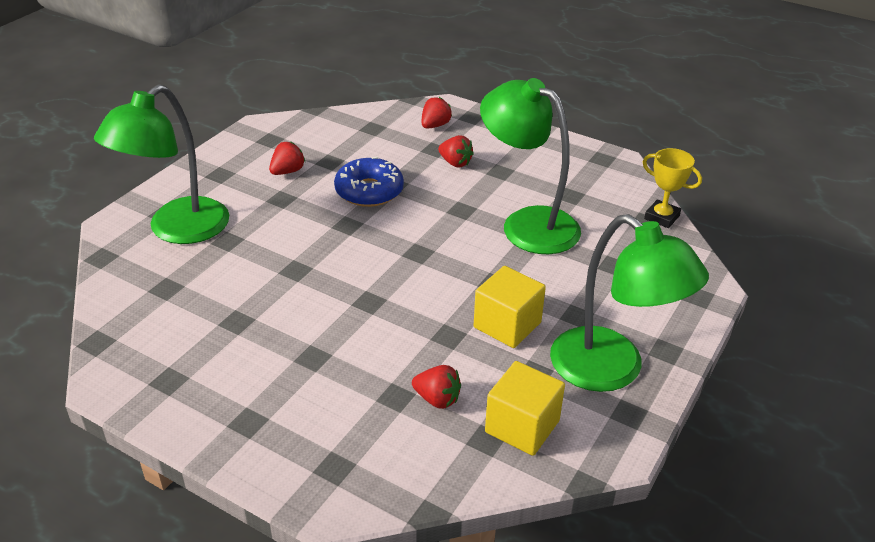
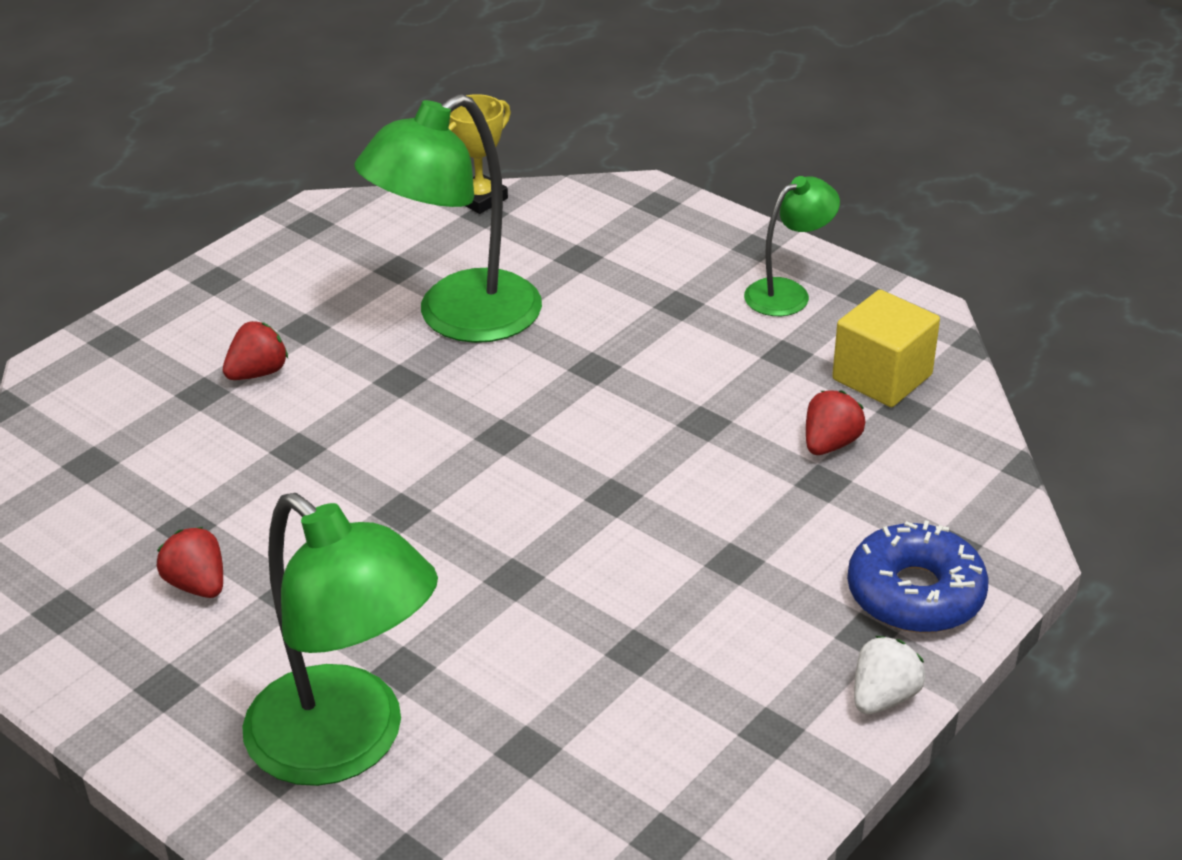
camera: 80 degrees left, 0 degrees up
blue donut [334,156,404,207] -> blue donut moved to [847,520,989,633]
red strawberry [422,97,452,129] -> none
yellow cube [474,266,546,348] -> none
green lamp [550,214,709,392] -> green lamp [744,176,840,316], size x0.53
none -> white strawberry [854,636,925,714]

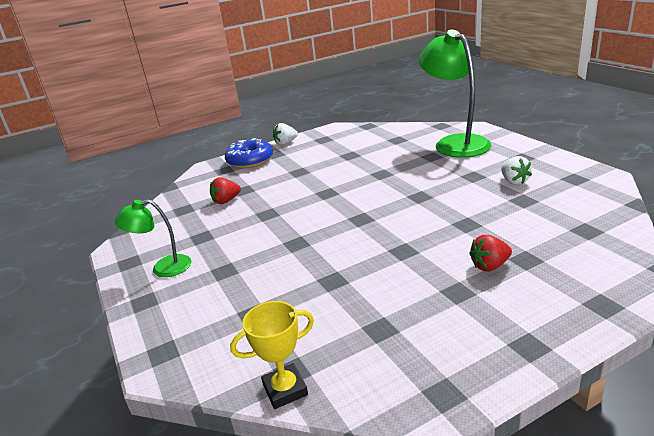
camera: 155 degrees left, 10 degrees down
red strawberry [157,527,223,598] -> white strawberry [501,156,532,185]
green lamp [354,94,542,343] -> none
yellow cube [832,290,940,407] -> none

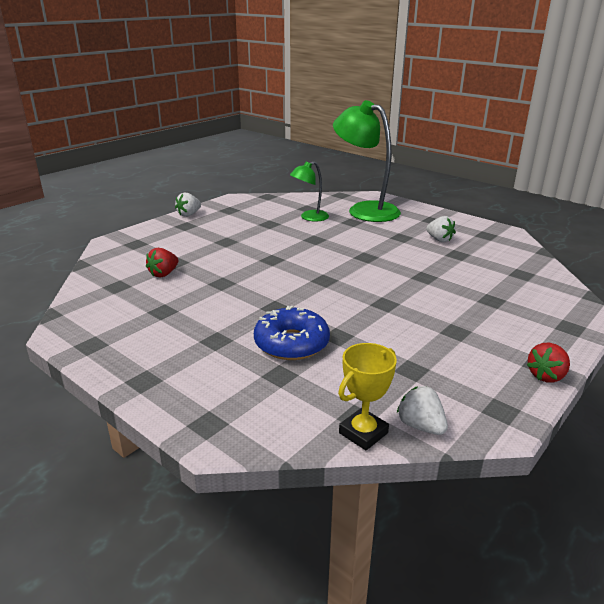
camera: 25 degrees left, 0 degrees up
green lamp [114,199,191,277] -> green lamp moved to [290,161,329,221]
blue donut [225,138,273,168] -> blue donut moved to [254,305,330,360]
red strawberry [469,235,512,272] -> red strawberry moved to [527,343,570,383]
none -> white strawberry [397,386,448,435]

